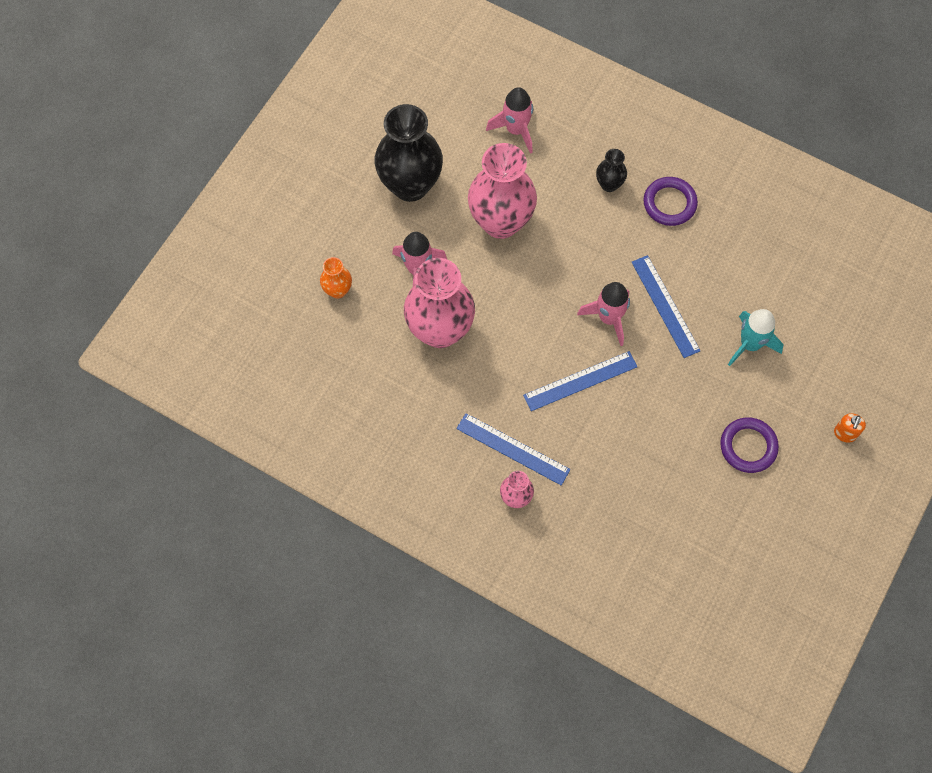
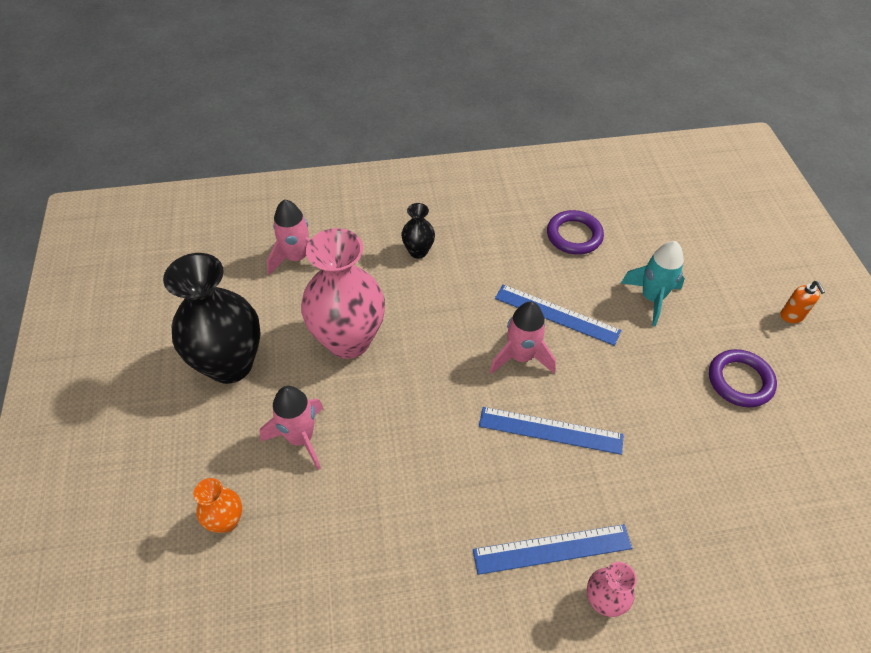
camera: 40 degrees left, 15 degrees down
pink vase [404,258,475,348] -> none
blue ruler [523,351,638,411] -> blue ruler turned 75 degrees clockwise [479,407,624,455]
purple ring [643,177,698,226] -> purple ring moved to [547,210,604,255]

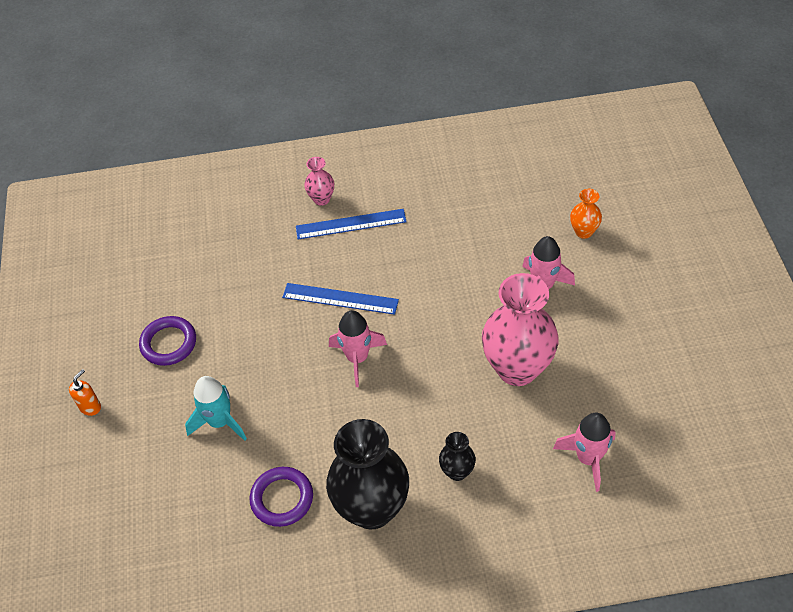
camera: 175 degrees left, 0 degrees up
black vase [163,253,261,384] -> black vase moved to [326,419,409,529]
blue ruler [495,284,621,346] -> none
orange soap dispenser [781,281,825,323] -> orange soap dispenser turned 45 degrees clockwise [69,369,101,416]

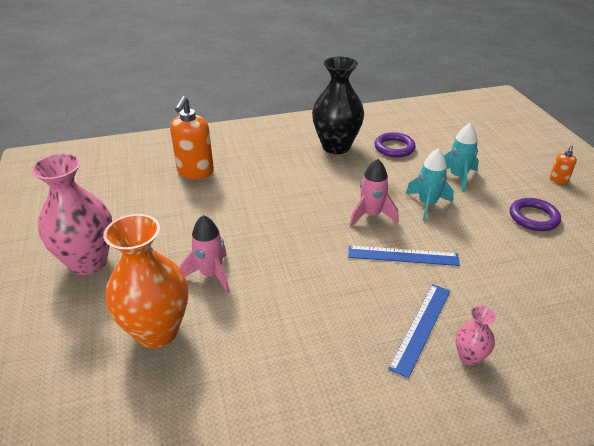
camera: 170 degrees right, 15 degrees down
blue ruler [296,209,407,239] -> blue ruler turned 45 degrees counterclockwise [388,284,450,378]
black vase [439,432,476,481] -> none
pink vase [482,273,559,386] -> pink vase moved to [31,153,112,275]
pink rocket [553,413,616,492] -> orange soap dispenser [170,96,214,179]
orange vase [570,189,602,239] -> orange vase [103,214,188,348], size x2.16
none -> turquoise rocket [406,148,454,221]

